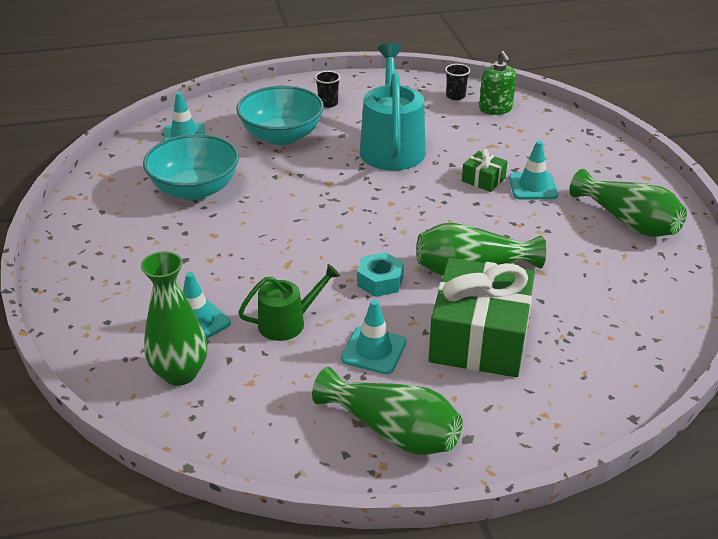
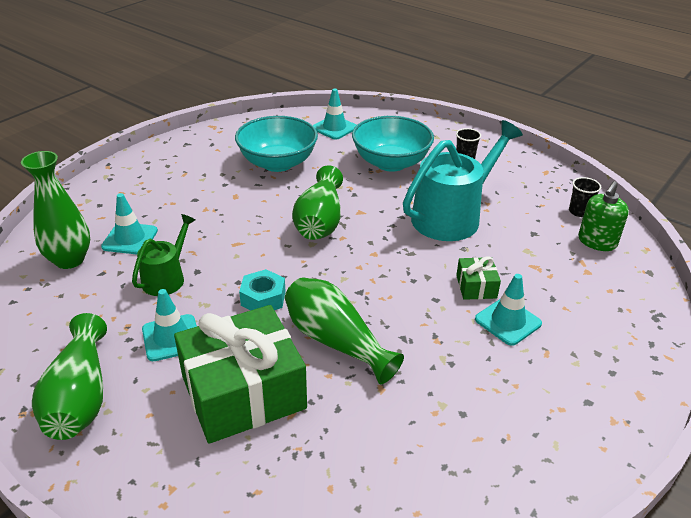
camera: 50 degrees right, 0 degrees up
green watering can [238,264,340,341] -> green watering can turned 90 degrees counterclockwise [132,214,196,296]
green vase [570,169,687,237] -> green vase moved to [292,165,343,240]

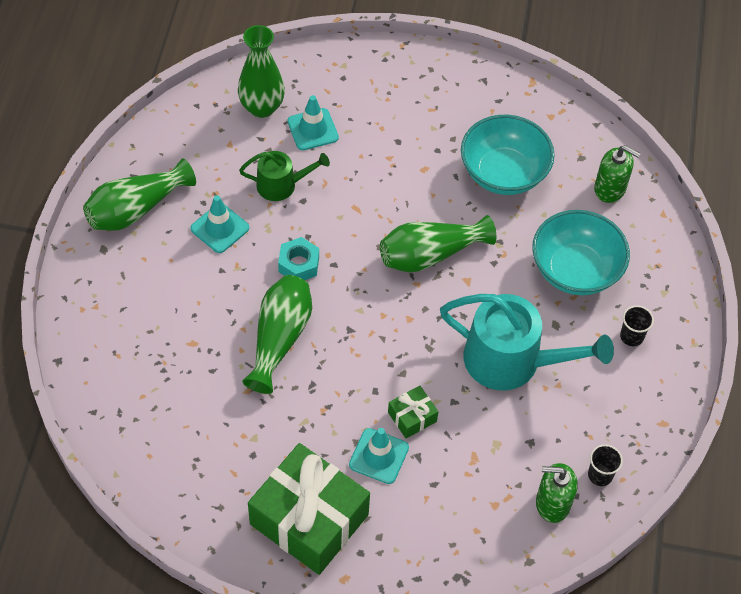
camera: 60 degrees right, 20 degrees up
green gift [174,305,307,444] -> green gift moved to [248,443,370,575]
turquoise traffic cone [313,89,356,139] -> green soap dispenser [594,145,641,203]

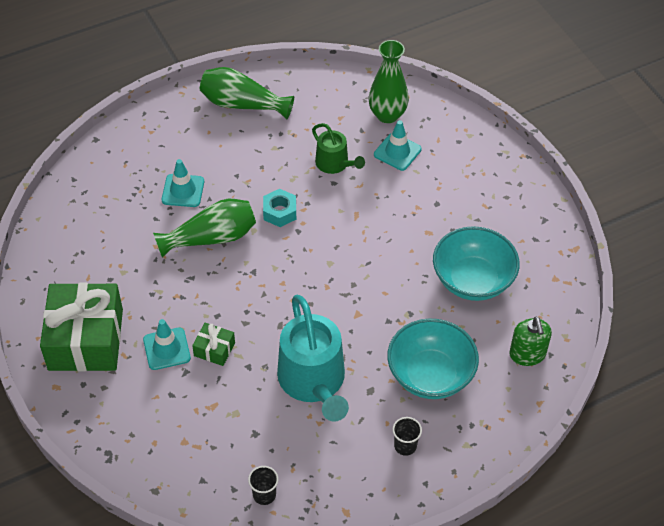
camera: 55 degrees right, 5 degrees down
turquoise traffic cone [190,195,249,253] -> turquoise traffic cone moved to [162,159,204,207]
green vase [380,215,496,272] -> none
green soap dispenser [536,463,578,523] -> none

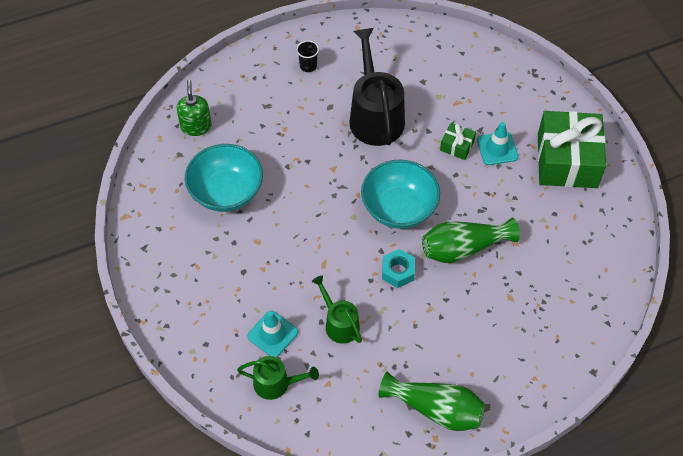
camera: 175 degrees left, 5 degrees up
turquoise traffic cone [162,159,204,207] -> none
black cup [248,466,278,505] -> none
turquoise watering can [277,295,349,422] -> black watering can [349,28,405,146]
green vase [369,40,409,123] -> green watering can [237,356,319,400]
turquoise bowl [387,318,479,399] -> turquoise bowl moved to [361,160,440,229]

